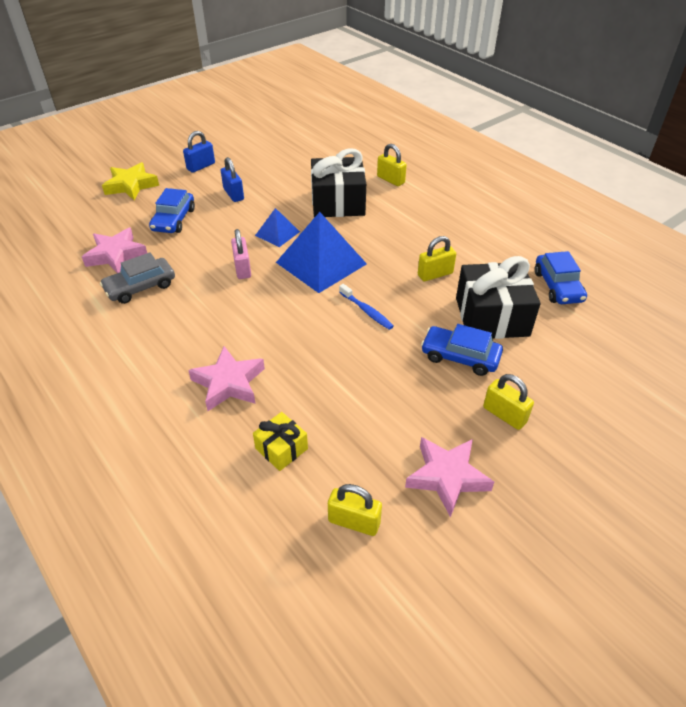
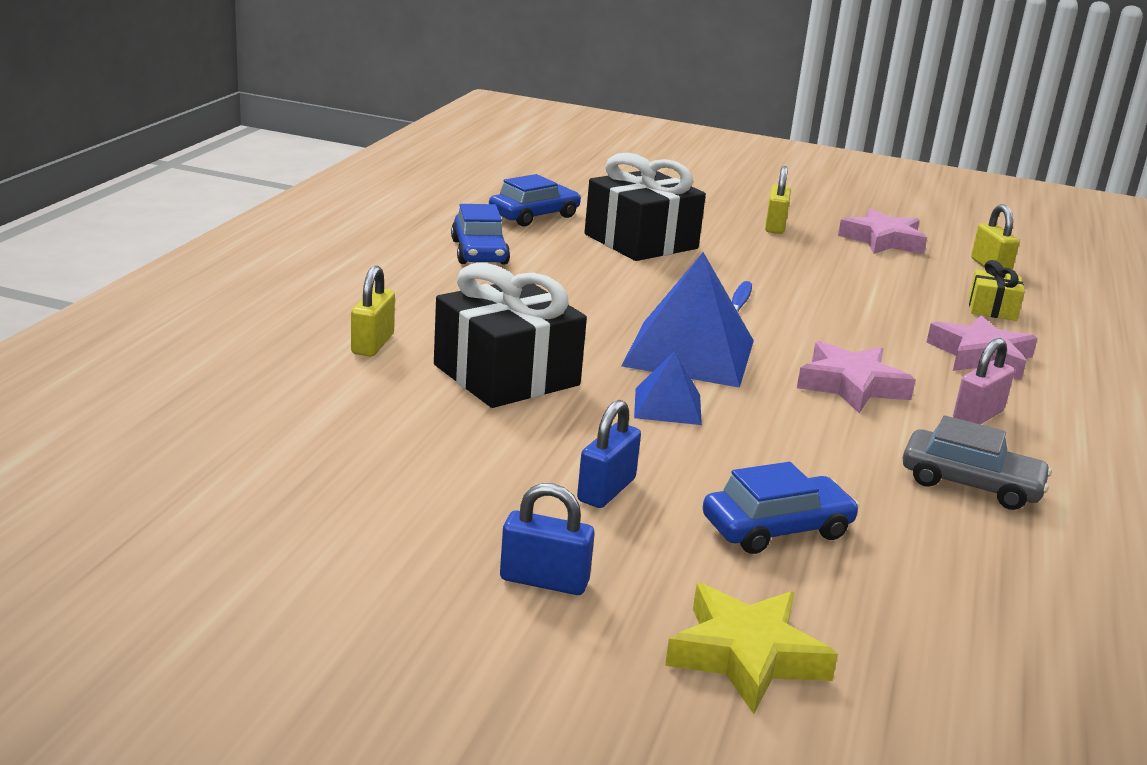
camera: 125 degrees left, 20 degrees down
pink star [82,228,147,273] -> pink star moved to [797,341,916,413]
pink padlock [231,229,251,279] -> pink padlock moved to [953,338,1014,424]
yellow padlock [418,236,456,281] -> none
blue car [421,324,503,376] -> blue car moved to [451,204,510,264]

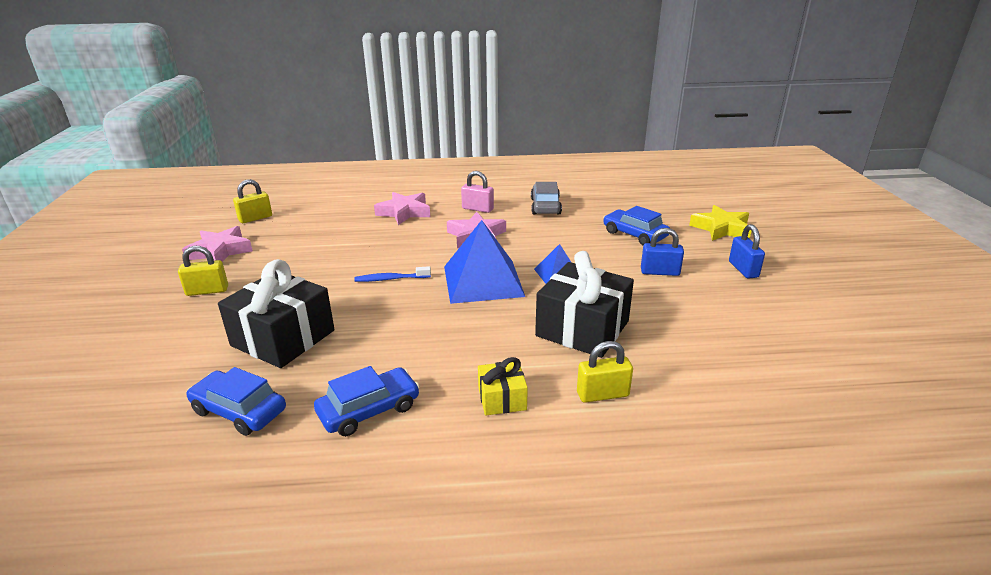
camera: 110 degrees left, 5 degrees up
yellow gift [969,260,1025,321] -> yellow gift moved to [478,357,528,415]

